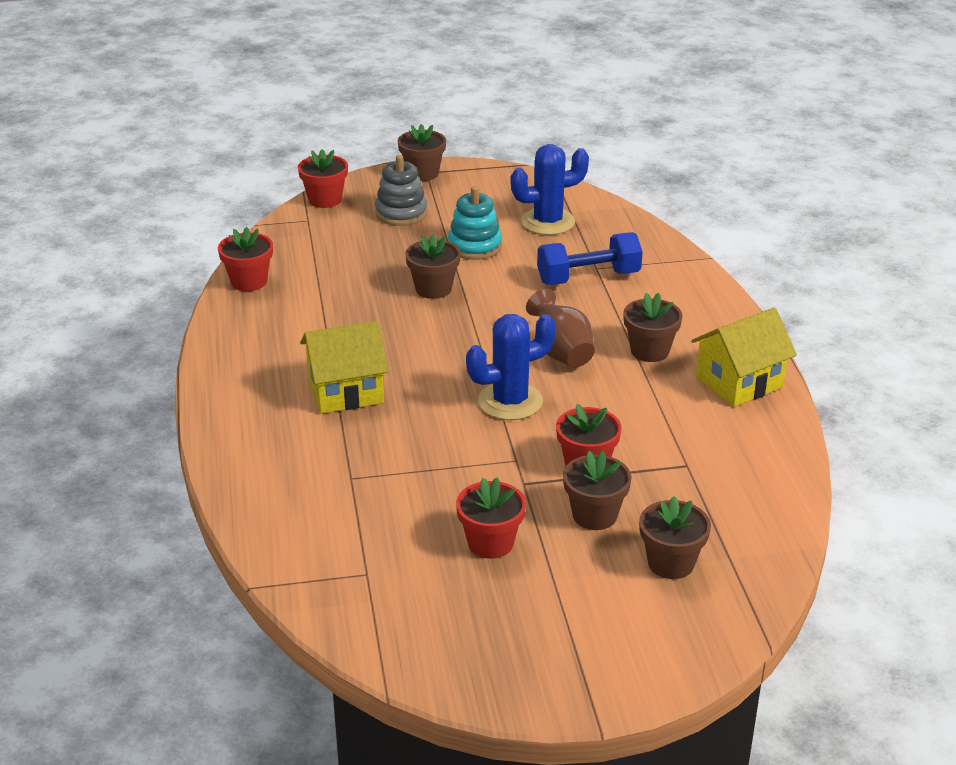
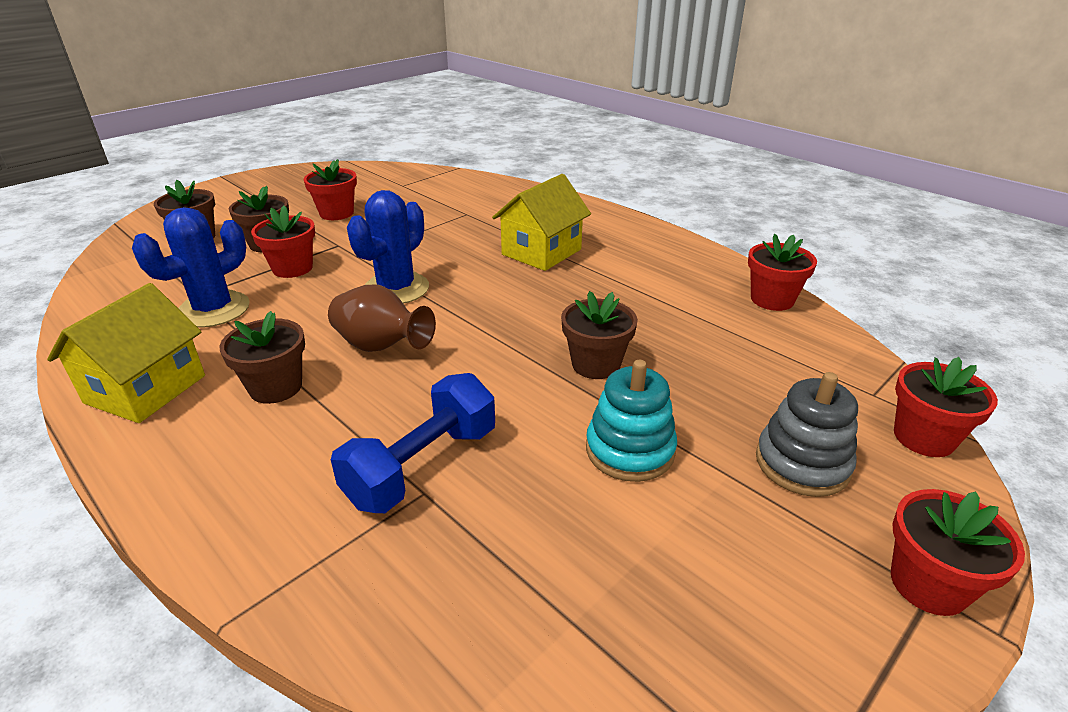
camera: 145 degrees right, 0 degrees up
brown flower pot [398,124,446,181] -> red flower pot [891,489,1025,616]
blue cactus [511,144,589,235] -> blue cactus moved to [132,207,250,328]

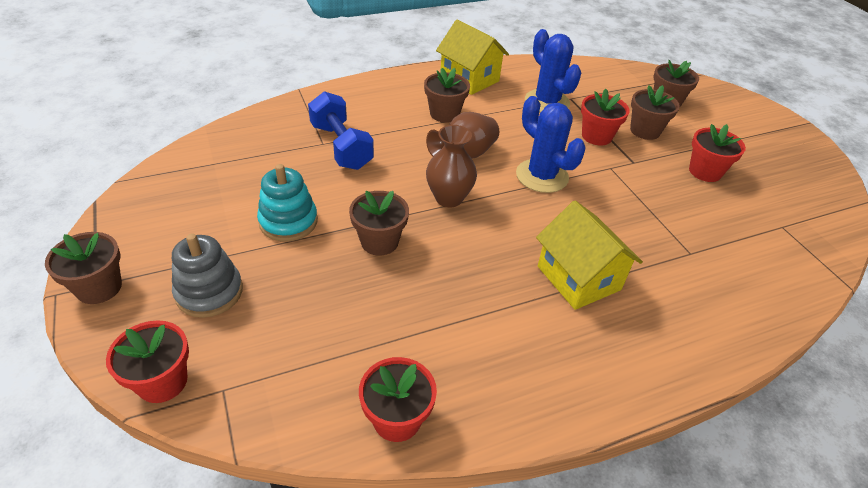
camera: 110 degrees right, 10 degrees up
red flower pot [891,489,1025,616] -> brown flower pot [45,232,122,304]
none -> brown vase [426,125,477,207]

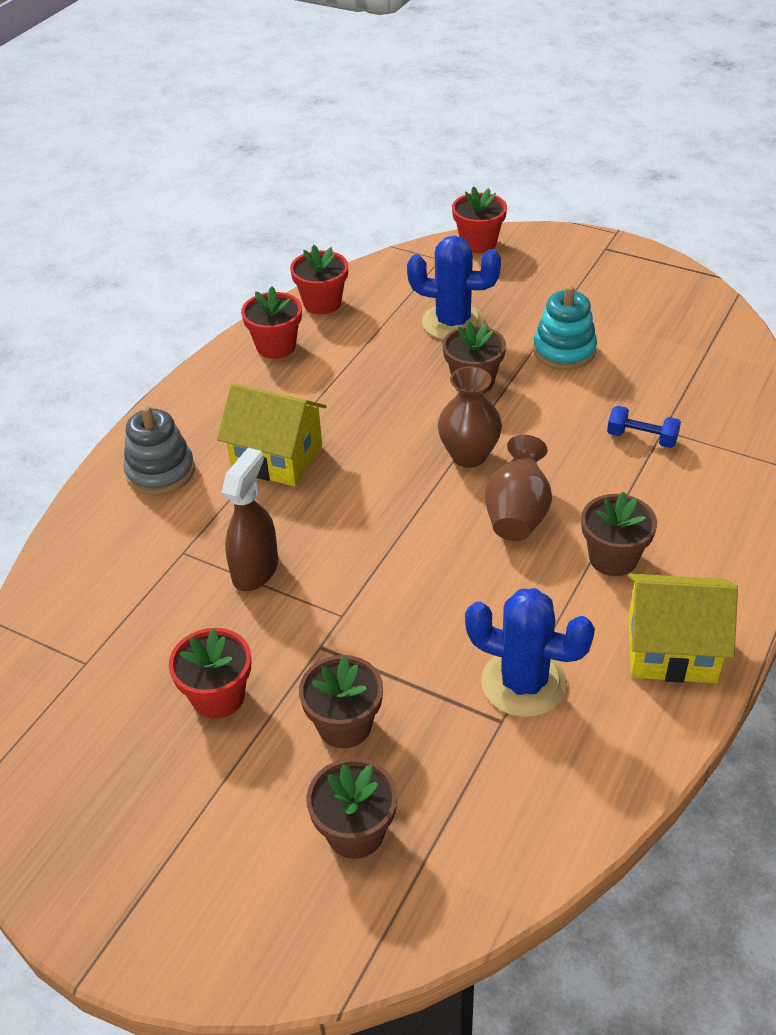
camera: 145 degrees right, 0 degrees up
brown flower pot [45,232,122,304] -> none
grey stacking toy [172,233,243,318] -> grey stacking toy moved to [123,405,195,495]
blue dumbbell [308,91,374,170] -> blue dumbbell [607,406,681,448], size x0.56
blue cactus [516,96,586,193] -> blue cactus moved to [407,236,501,340]
red flower pot [581,89,630,146] -> red flower pot moved to [241,286,302,359]
none -> brown spray bottle [222,448,278,591]

